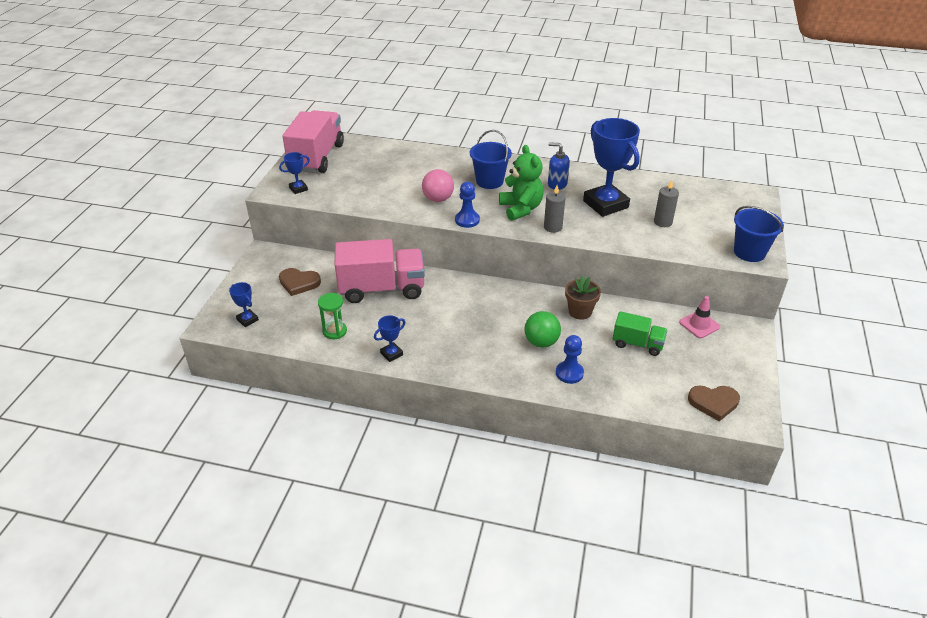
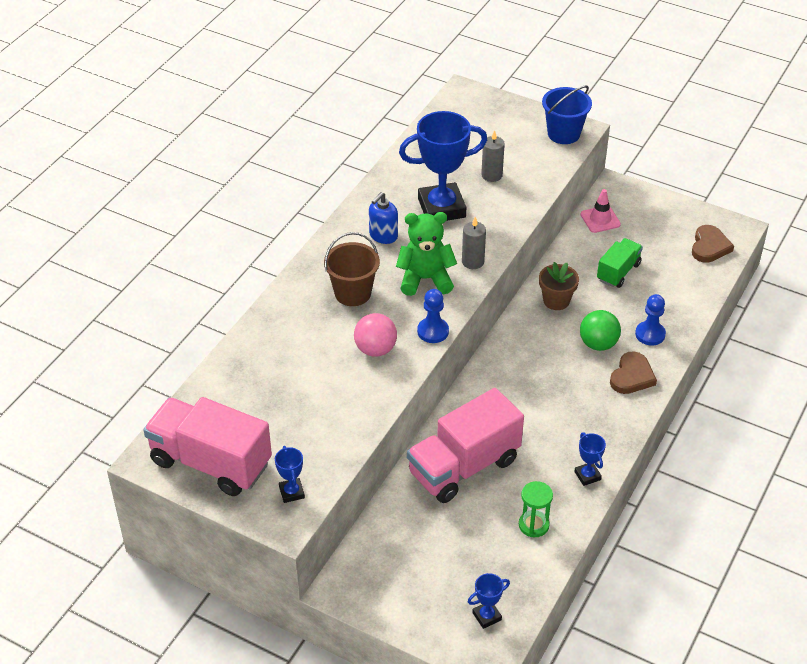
camera: 75 degrees left, 5 degrees up
brown heart [279,268,321,296] -> brown heart moved to [610,352,657,394]
pink truck [335,239,425,303] -> pink truck turned 135 degrees counterclockwise [407,388,524,503]
blue bucket [470,130,512,189] -> brown bucket [324,232,380,306]

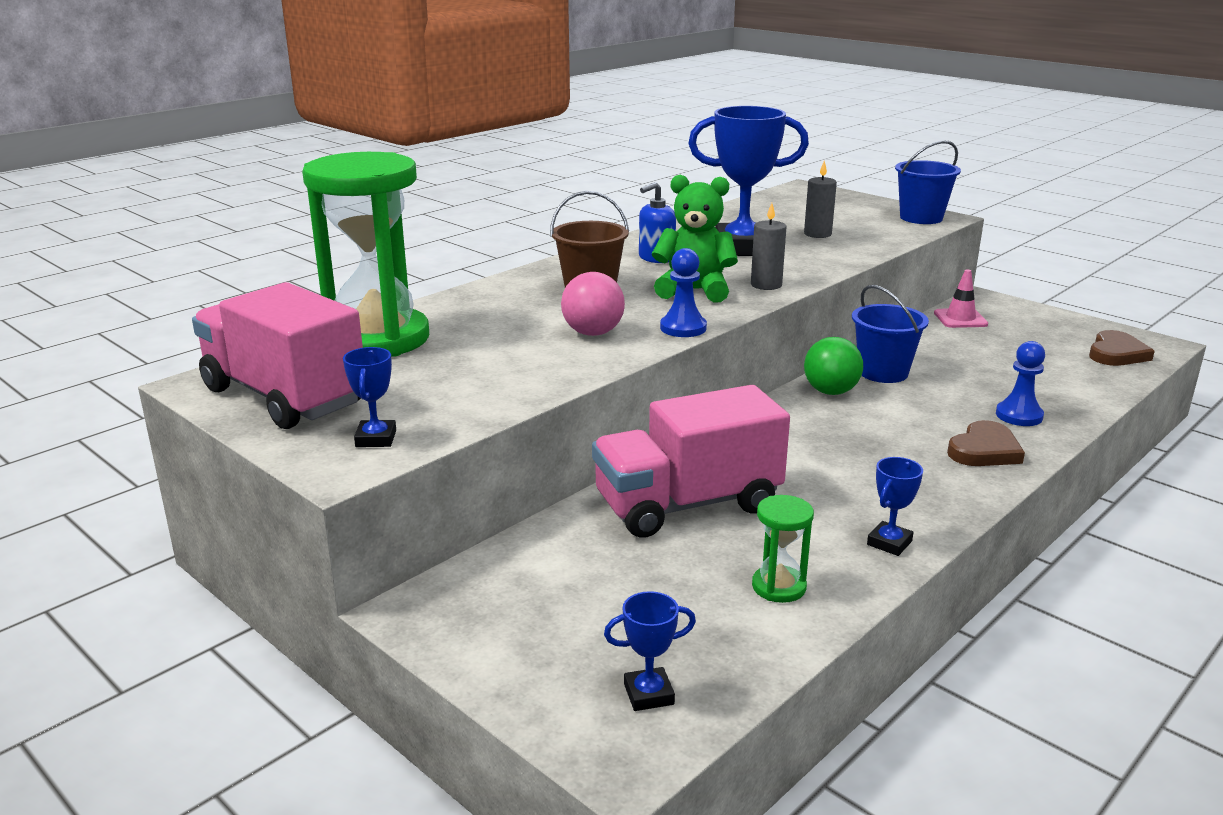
camera: 15 degrees right, 20 degrees down
brown flower pot [539,262,579,310] -> blue bucket [852,285,929,383]
blue trophy [574,432,606,486] -> blue trophy turned 45 degrees clockwise [867,457,923,556]
green ball [580,310,621,351] -> green ball moved to [804,337,863,395]
green truck [597,238,643,288] -> none
none -> green hourglass [302,152,429,357]

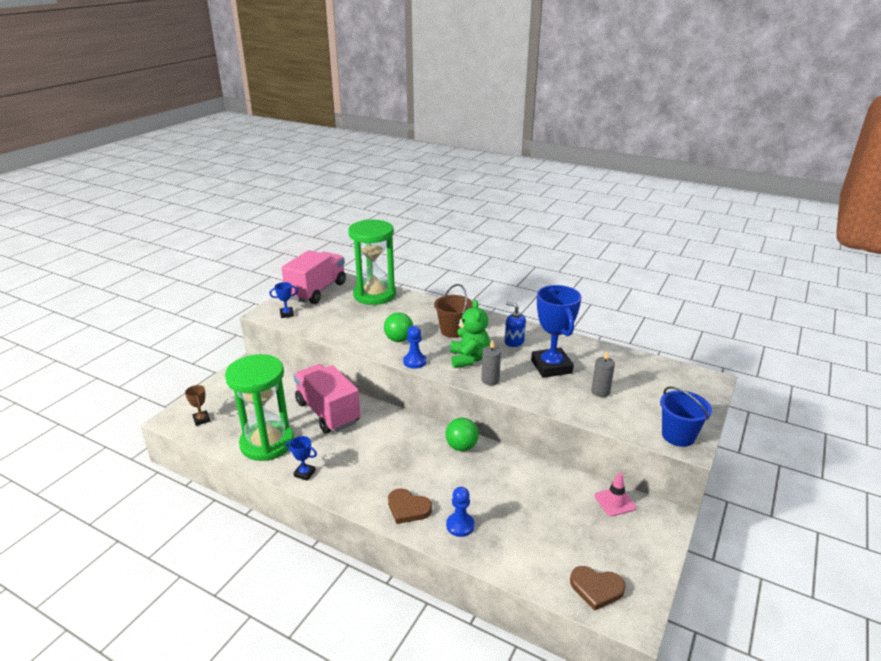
camera: 75 degrees right, 5 degrees up
pink ball [561,272,625,336] -> green ball [384,312,413,342]
blue trophy [604,591,696,711] -> brown trophy [185,385,210,426]
green hourglass [752,495,814,603] -> green hourglass [225,354,294,461], size x2.38
blue bucket [852,285,929,383] -> none

